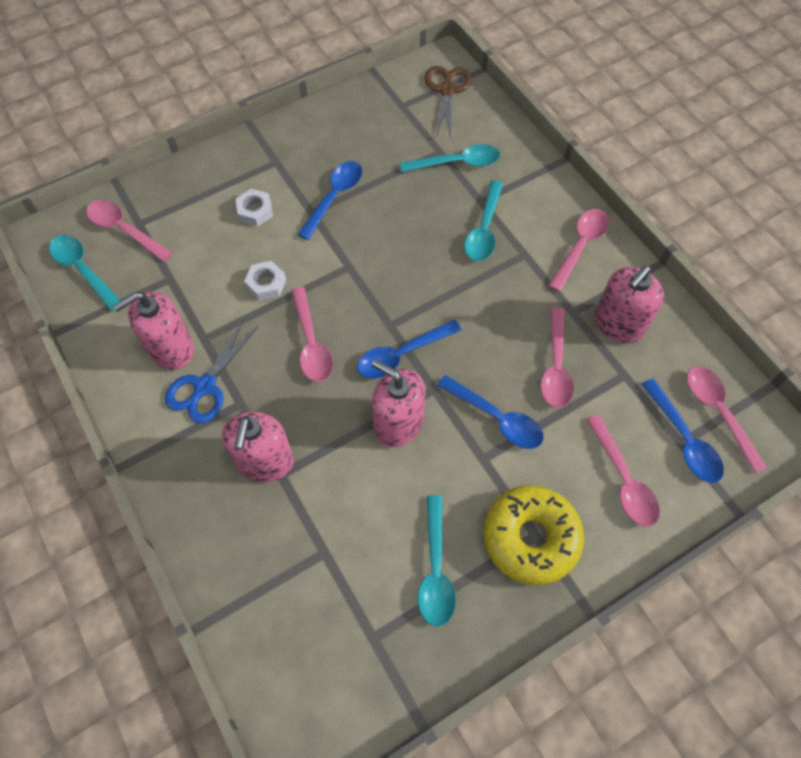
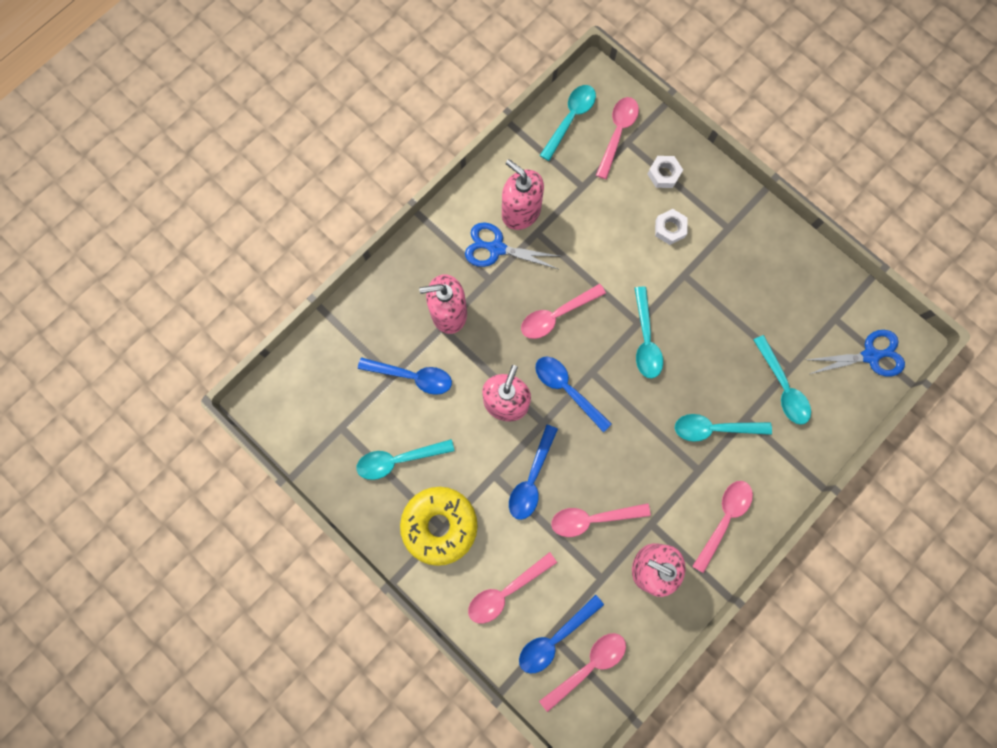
camera: 75 degrees right, 15 degrees up
white nut [244,261,286,301] -> white nut moved to [647,156,683,188]
blue spoon [297,161,363,240] -> blue spoon moved to [358,357,452,395]
brown scissors [424,66,472,139] -> blue scissors [807,330,905,377]
pink spoon [548,209,609,292] -> pink spoon turned 75 degrees counterclockwise [692,481,753,573]
none -> turquoise spoon [634,287,663,379]

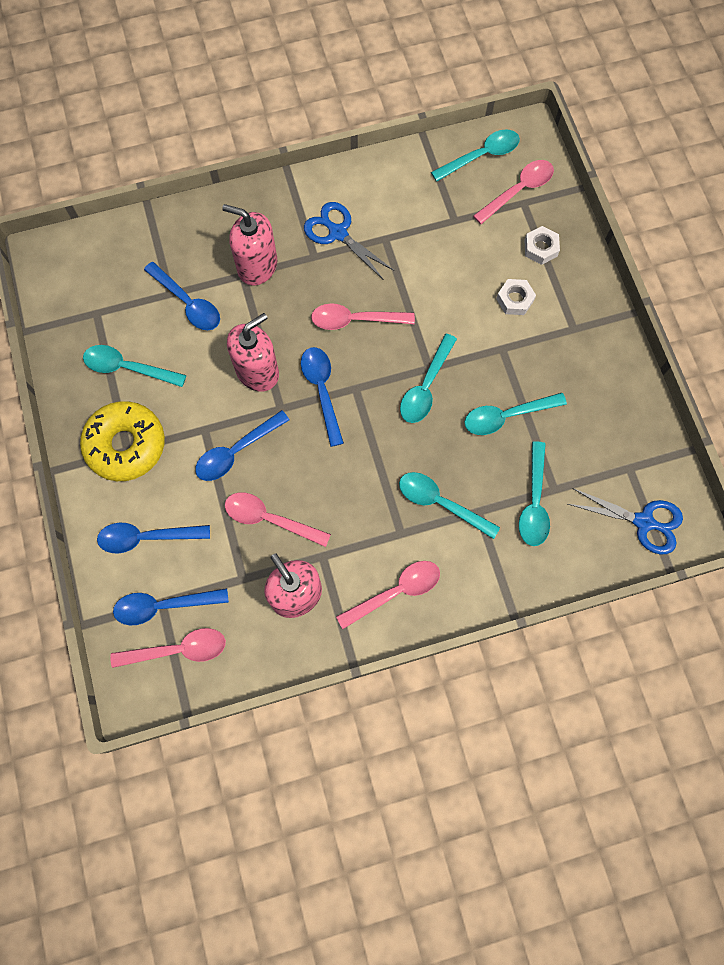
camera: 30 degrees right, 5 degrees down
pink spoon [468,552,557,623] -> blue spoon [97,523,210,553]
pink soap dispenser [502,159,544,230] -> none
none -> turquoise spoon [464,393,567,435]

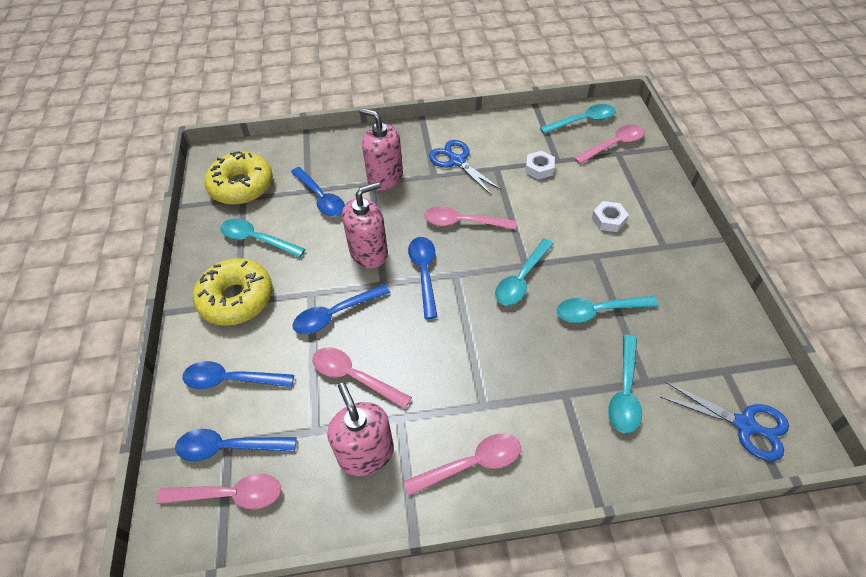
camera: 10 degrees right, 20 degrees down
turquoise spoon [399,472,500,539] -> none
white nut [524,226,560,265] -> white nut moved to [525,151,555,180]
none -> yellow donut [204,151,273,205]

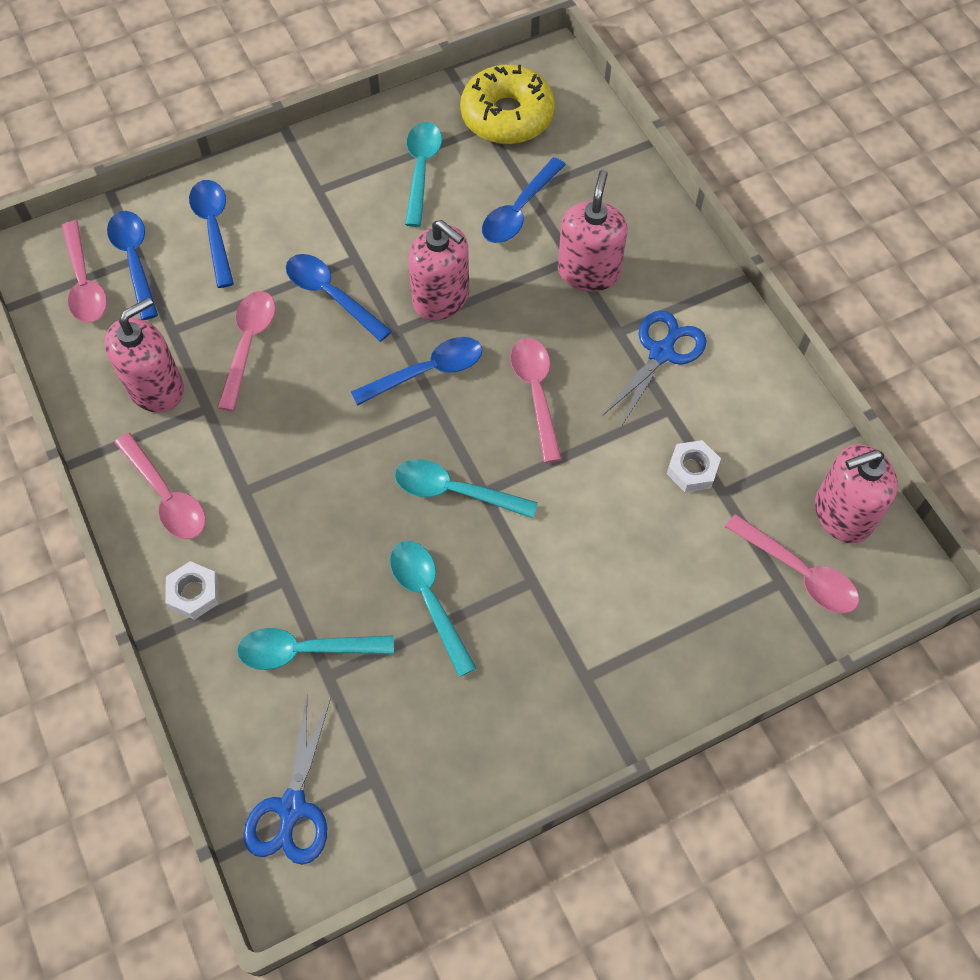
camera: 70 degrees right, 10 degrees up
yellow donut [193,258,273,326] -> none
turquoise spoon [540,104,616,134] -> pink soap dispenser [815,444,898,543]
white nut [592,201,629,232] -> white nut moved to [165,561,219,620]

